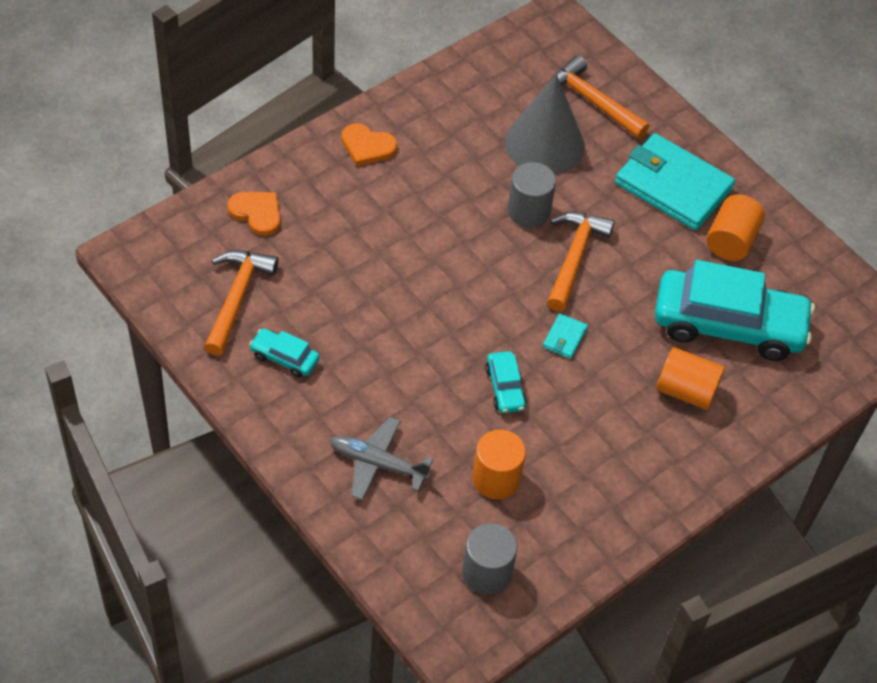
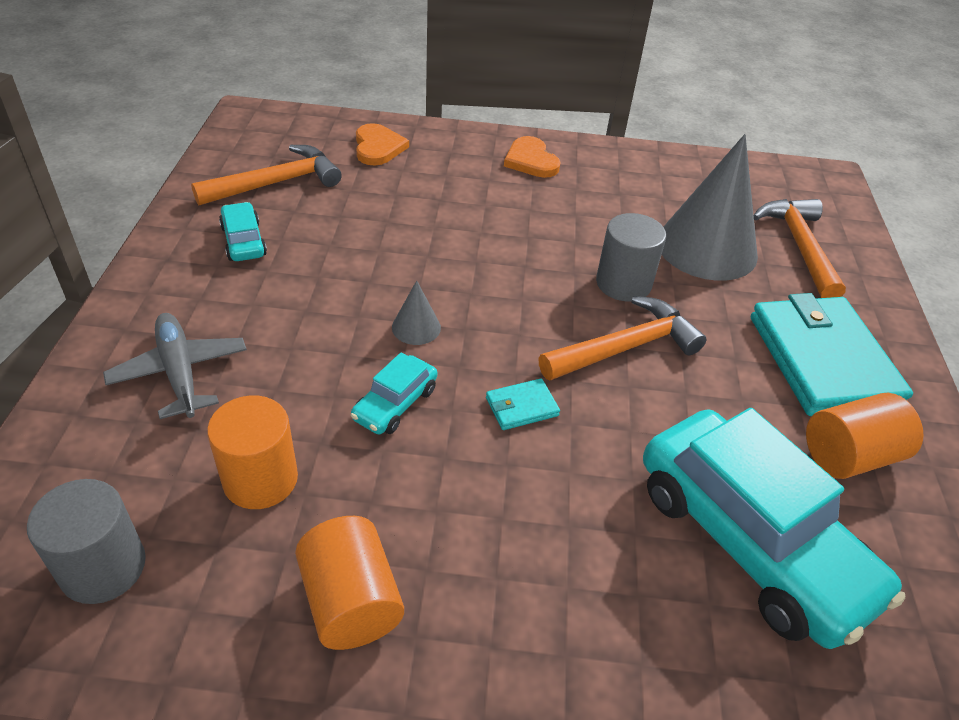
camera: 45 degrees right, 10 degrees down
orange cylinder [656,347,725,410] -> orange cylinder moved to [295,516,404,650]
none -> grey cone [392,280,441,345]

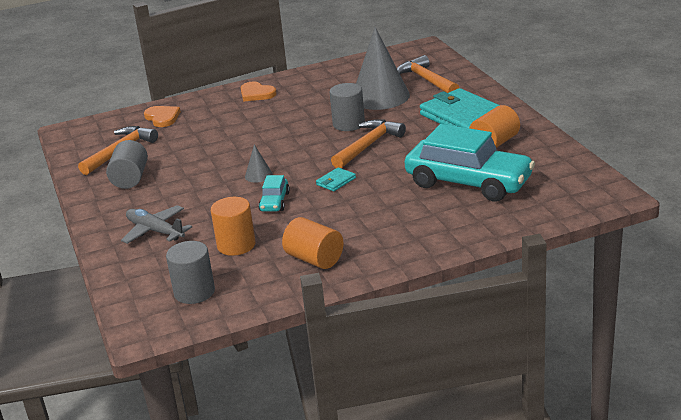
camera: 20 degrees left, 15 degrees down
turquoise car [219,202,267,261] -> grey cylinder [106,140,148,189]

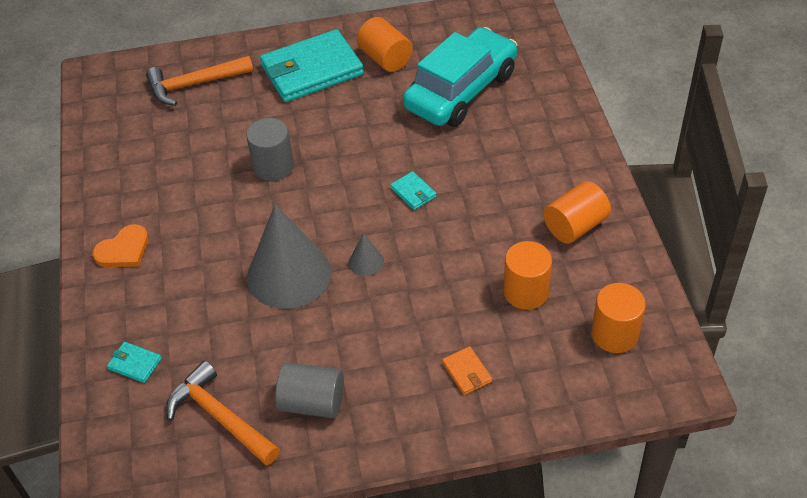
camera: 80 degrees left, 20 degrees up
grey plane [121,205,192,244] -> orange wallet [442,346,492,395]
orange heart [144,106,181,127] -> turquoise wallet [107,342,162,383]
grey cylinder [166,241,215,304] -> orange cylinder [591,283,646,353]
turquoise car [258,175,290,212] -> none
orange hammer [331,119,406,168] -> none
grey cone [356,27,410,110] -> grey cone moved to [247,204,331,309]

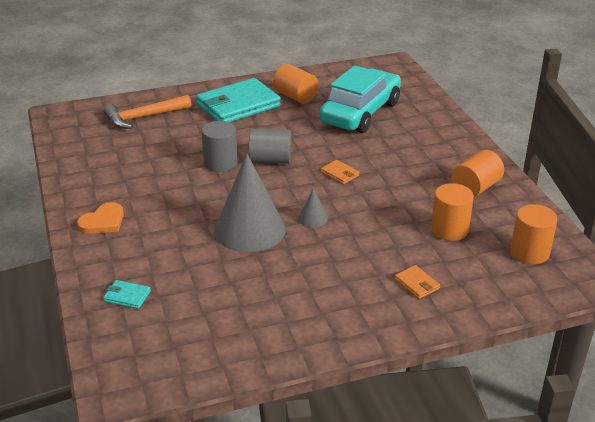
camera: 10 degrees left, 15 degrees down
orange hammer [166,361,280,466] -> none
grey cylinder [275,362,344,418] -> grey cylinder moved to [249,129,291,164]
turquoise wallet [390,171,437,210] -> orange wallet [321,160,360,184]

